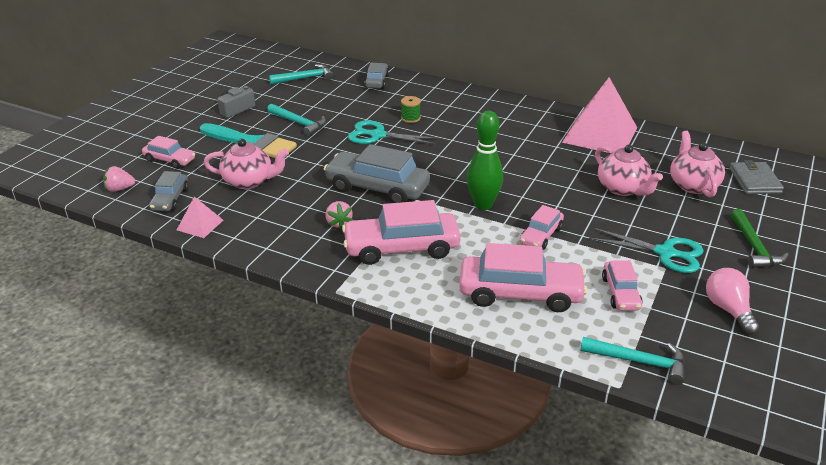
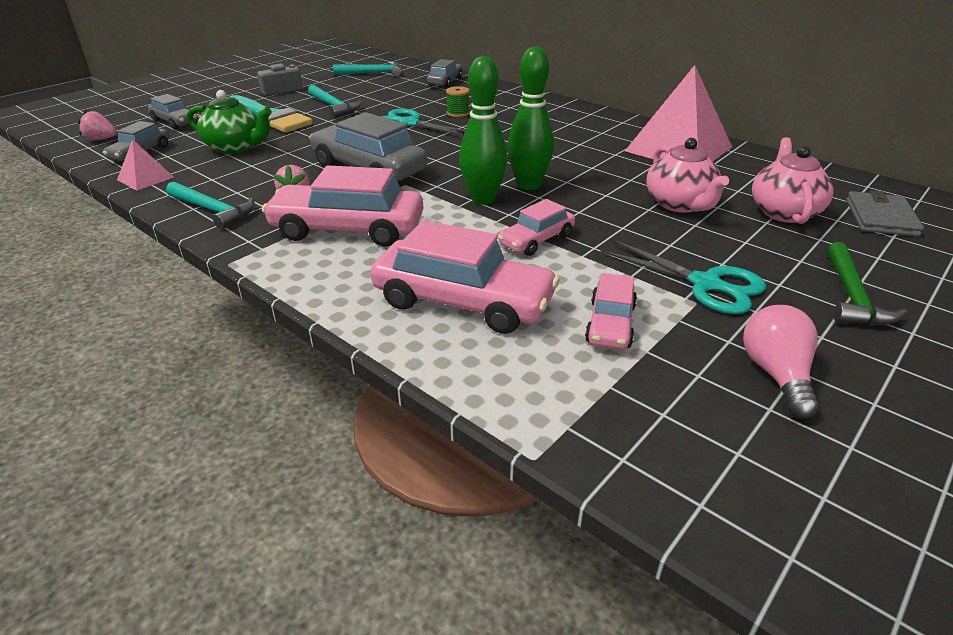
camera: 15 degrees right, 0 degrees up
pink car [142,136,195,169] -> grey car [148,94,198,129]
pink teapot [204,139,289,189] -> green teapot [187,90,272,154]
turquoise hammer [580,337,685,385] -> turquoise hammer moved to [166,182,255,229]
none -> green bowling pin [507,46,554,190]

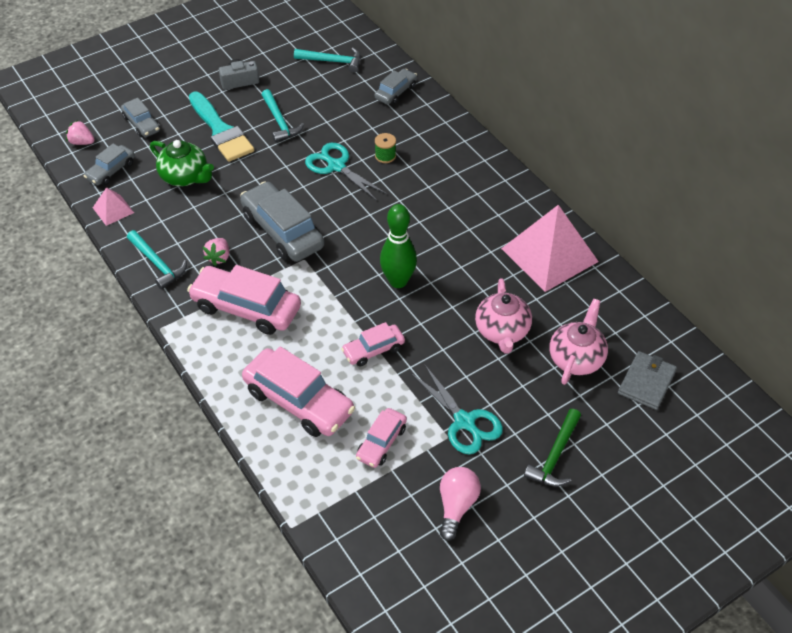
camera: 15 degrees right, 15 degrees up
green bowling pin [459,56,508,205] -> none

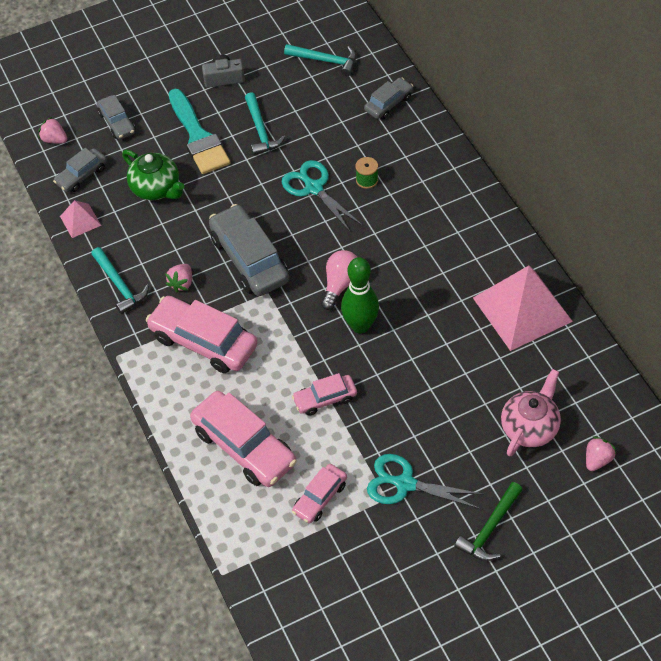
camera: 10 degrees right, 5 degrees up
turquoise scissors [411,365,503,454] -> turquoise scissors turned 135 degrees clockwise [367,454,483,509]
pink light bulb [440,467,481,541] -> pink light bulb moved to [321,250,357,310]
pink teapot [475,278,532,354] -> none
grey wallet [618,351,677,410] -> pink strawberry [586,437,616,471]

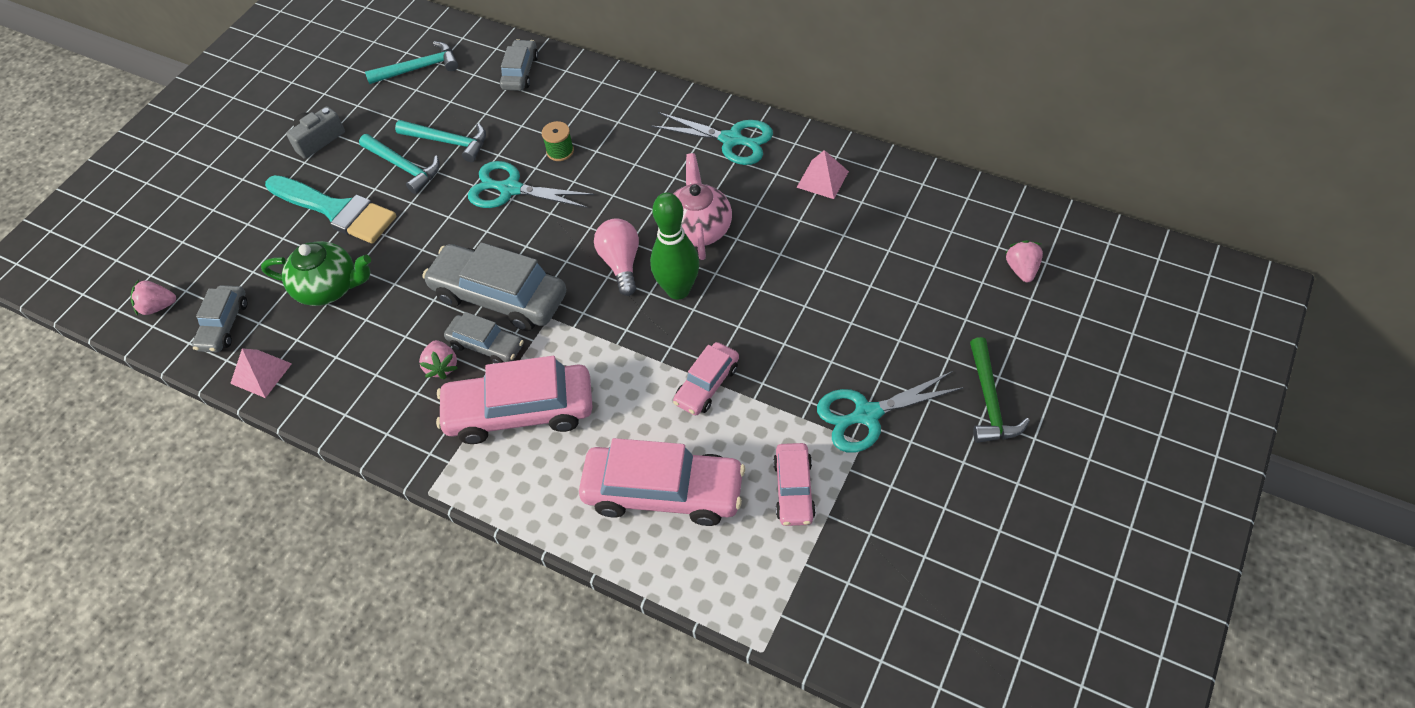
camera: 35 degrees left, 0 degrees up
turquoise hammer [91,247,149,314] -> turquoise hammer moved to [395,120,486,162]
grey car [97,95,135,140] -> grey car moved to [444,312,524,363]
pink pyramid [473,266,573,351] -> pink pyramid [796,150,849,199], size x0.46
pink teapot [501,369,561,456] -> pink teapot moved to [673,153,732,260]
none -> turquoise scissors [651,112,773,165]

